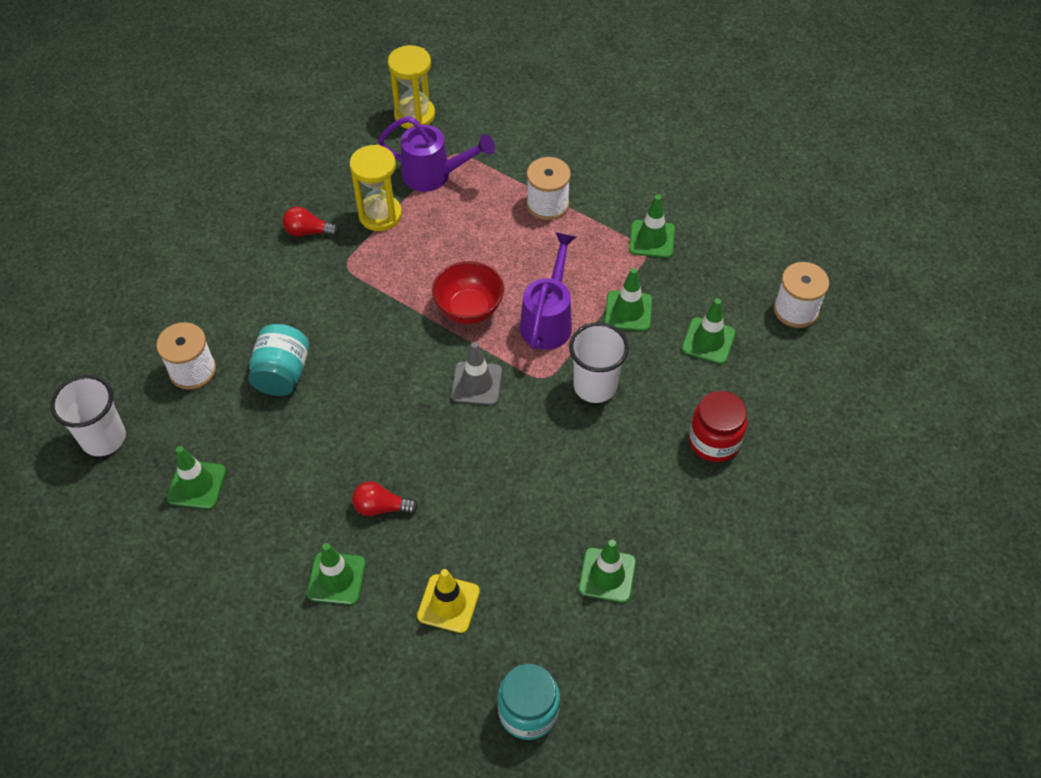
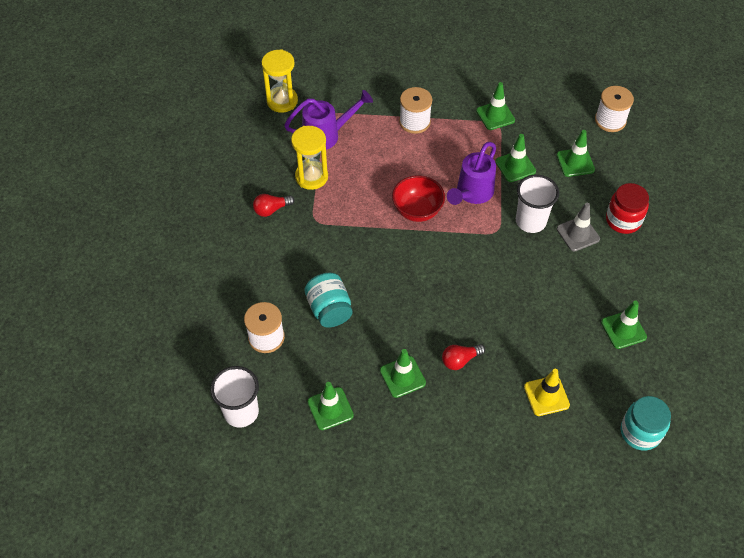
camera: 30 degrees left, 0 degrees up
green traffic cone [307,543,366,605] -> green traffic cone moved to [380,349,426,398]
grey traffic cone [451,342,502,405] -> grey traffic cone moved to [557,203,600,252]
purple watering can [520,232,576,350] -> purple watering can turned 135 degrees counterclockwise [447,142,496,205]

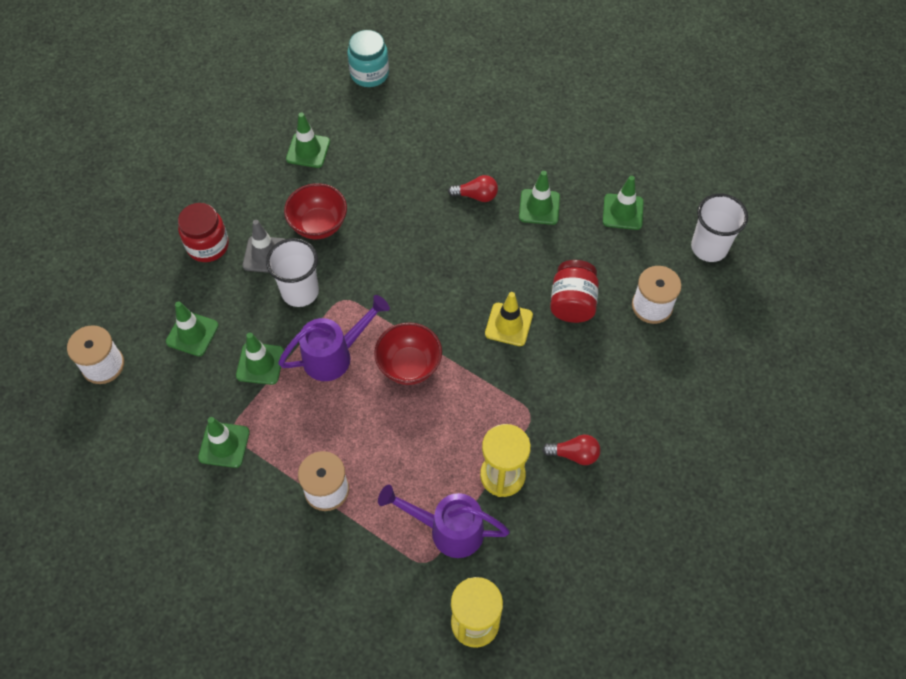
camera: 150 degrees left, 5 degrees up
turquoise jar [304,273,352,327] -> red jar [550,260,599,323]
yellow traffic cone [524,369,570,416] -> yellow traffic cone moved to [485,292,533,346]
none -> red bowl [284,183,347,239]

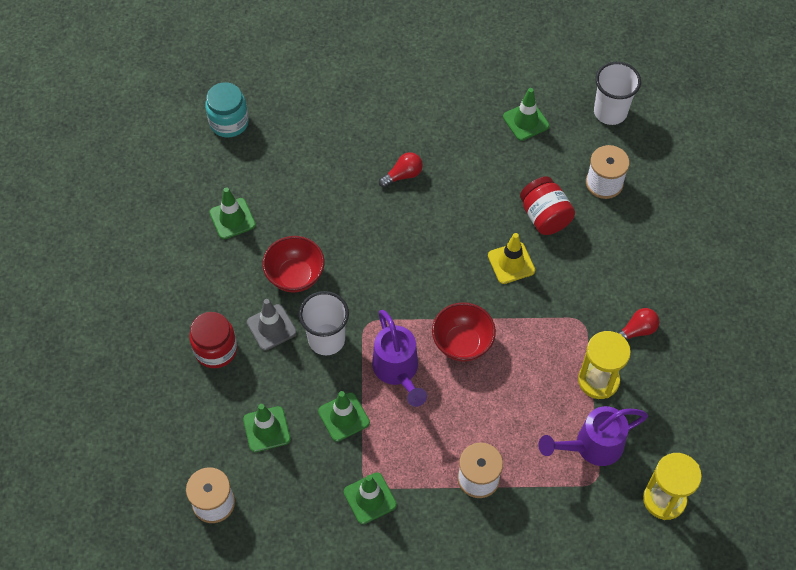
camera: 35 degrees left, 0 degrees up
purple watering can [278,295,390,381] -> purple watering can turned 135 degrees clockwise [372,310,427,407]
green traffic cone [519,171,560,225] -> none

